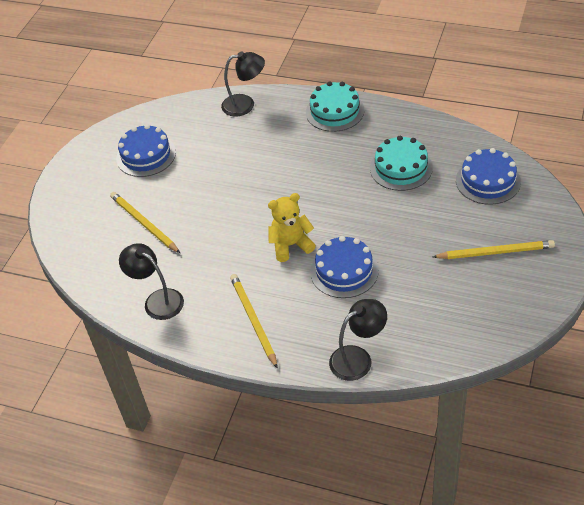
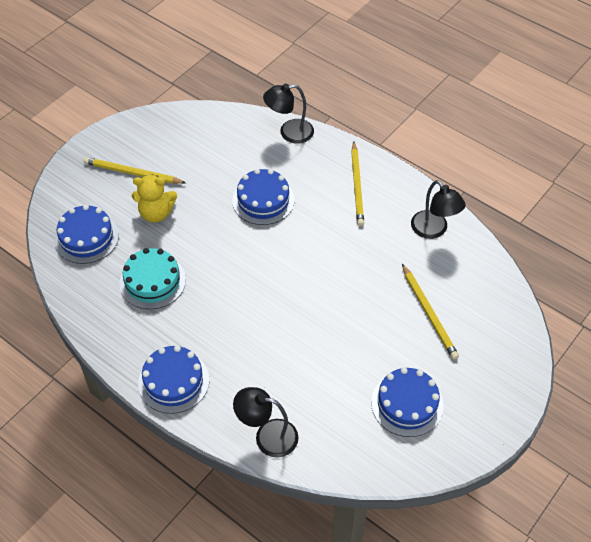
camera: 165 degrees left, 5 degrees up
yellow teddy bear [268,193,316,262] -> yellow teddy bear moved to [132,174,177,223]
turquoise cake [306,81,364,132] -> blue cake [138,345,209,414]

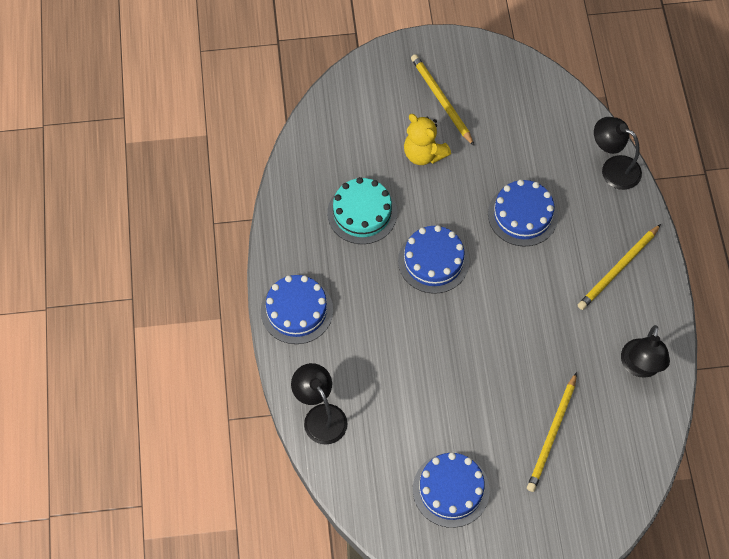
camera: 45 degrees right, 10 degrees up
blue cake [54,204,119,264] -> blue cake moved to [398,225,469,294]

